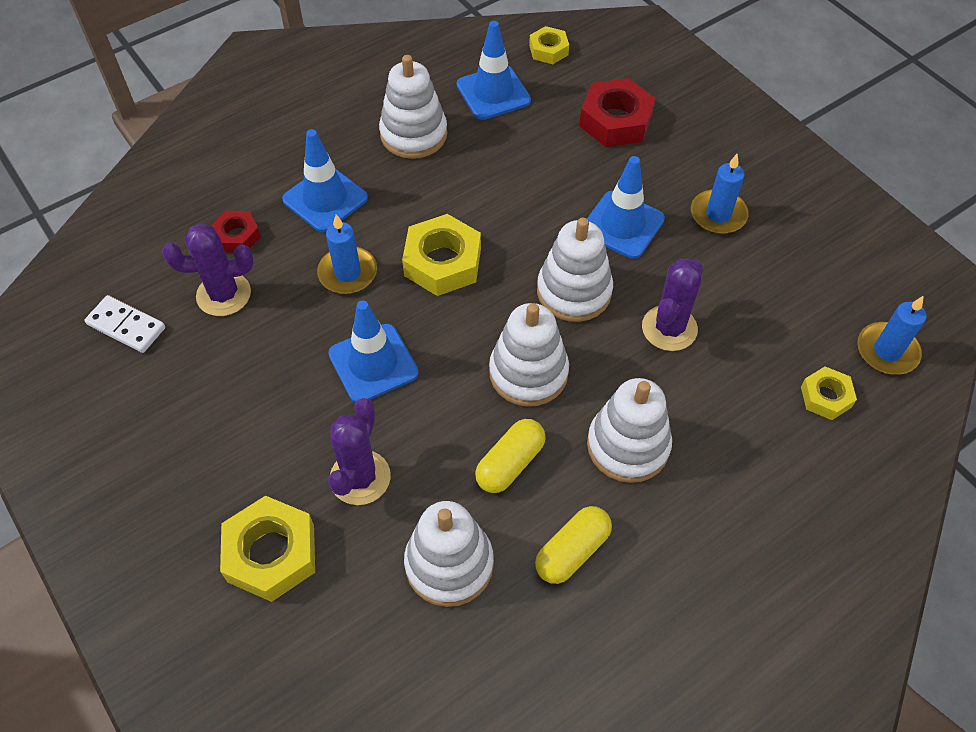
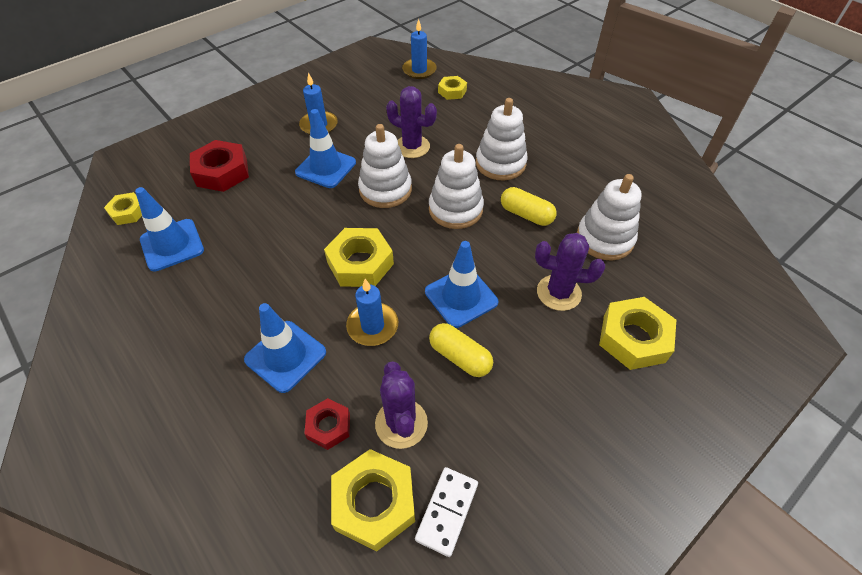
camera: 95 degrees left, 5 degrees down
white stacking toy [379,55,447,159] -> none
yellow capsule [535,506,612,584] -> yellow capsule moved to [429,323,493,377]
none -> yellow nut [331,449,415,551]

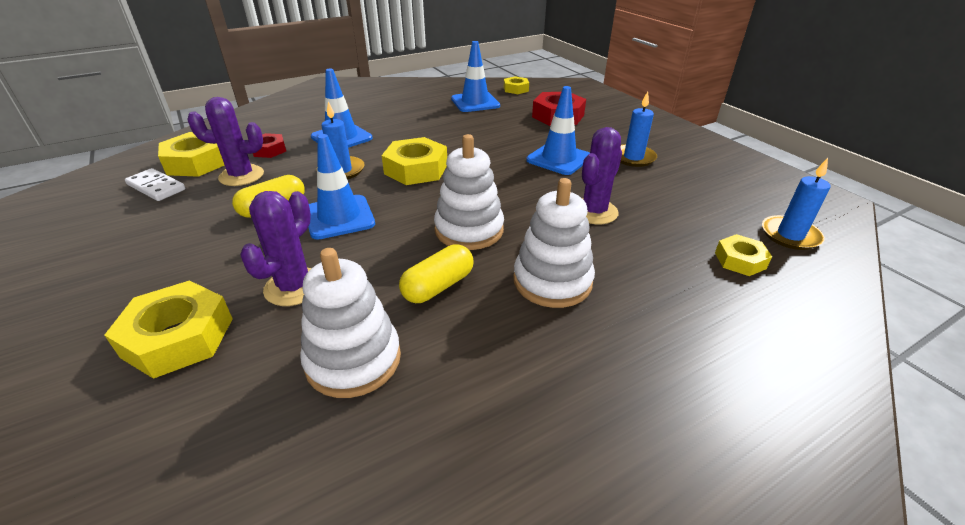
camera: 100 degrees right, 15 degrees down
white stacking toy [358,124,412,208] -> none

